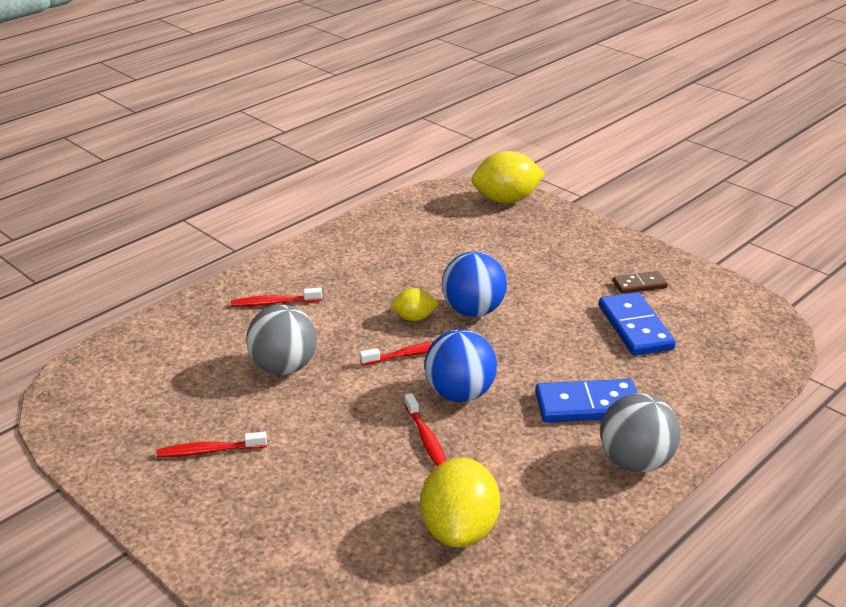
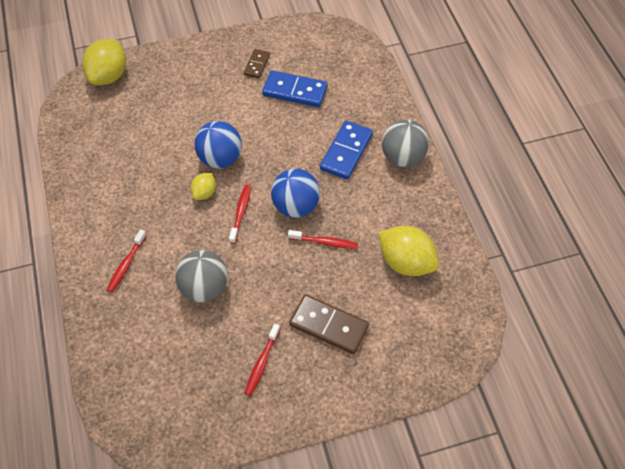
camera: 60 degrees left, 25 degrees up
none -> brown domino [289,295,369,354]

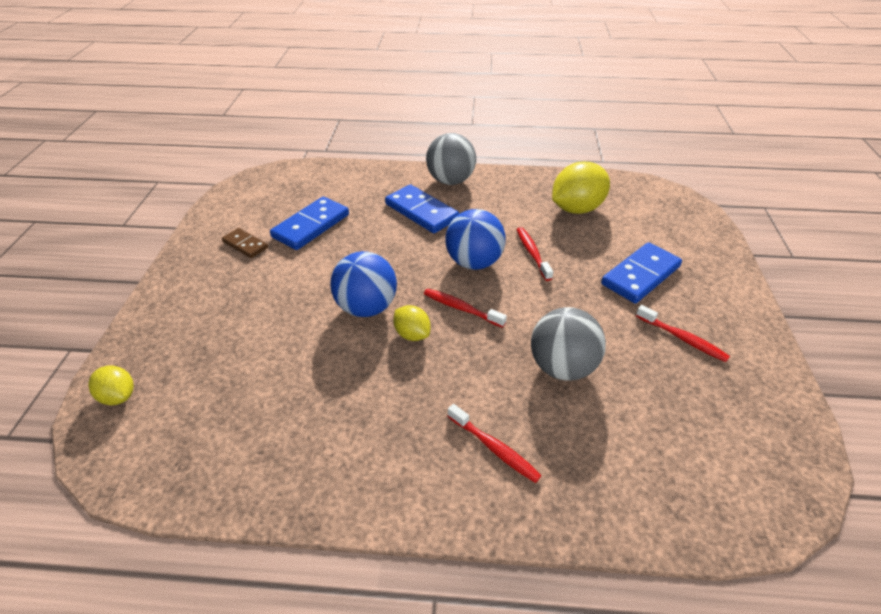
camera: 70 degrees left, 15 degrees down
yellow lemon [82,39,126,85] -> yellow lemon [88,366,134,405], size x0.53
red toothbrush [288,230,358,249] -> red toothbrush turned 45 degrees counterclockwise [517,227,553,281]
brown domino [289,295,369,354] -> blue domino [601,242,682,304]

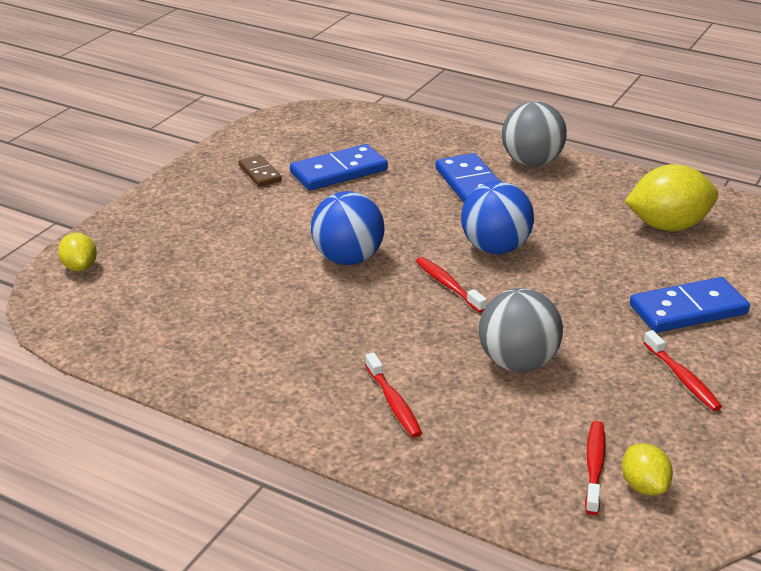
camera: 25 degrees right, 10 degrees down
yellow lemon [393,305,430,341] -> yellow lemon moved to [622,443,673,495]
red toothbrush [517,227,553,281] -> red toothbrush moved to [585,421,606,515]

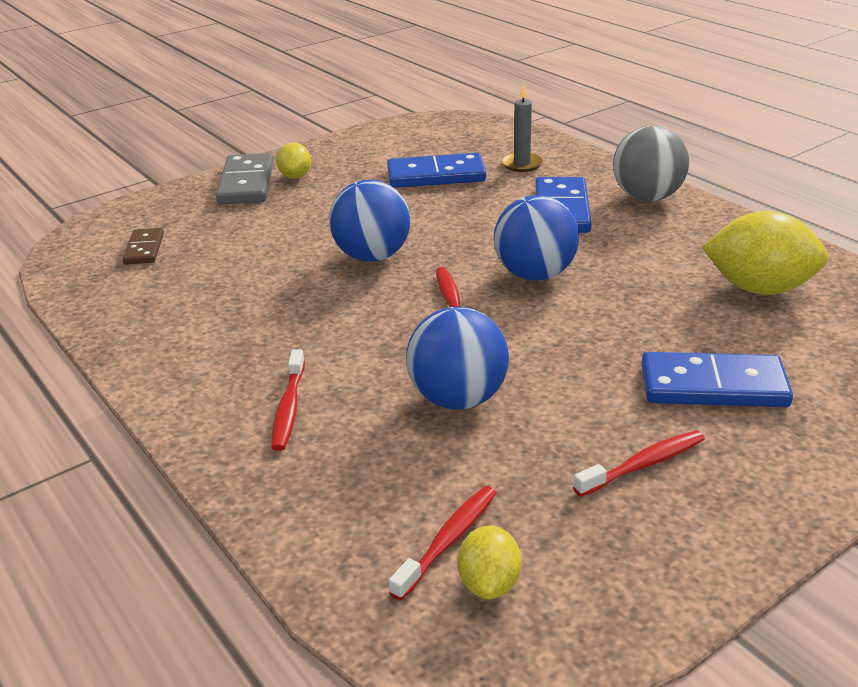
camera: 25 degrees right, 0 degrees up
yellow lemon [58,233,97,272] -> yellow lemon moved to [276,143,311,179]
brown domino [239,155,282,187] -> brown domino moved to [123,228,164,265]
grey ball [479,288,563,372] -> blue ball [406,307,509,410]
red toothbrush [643,330,722,411] -> red toothbrush turned 120 degrees counterclockwise [573,430,705,497]
none -> grey domino [216,153,274,204]
none -> grey candle [501,84,543,172]

